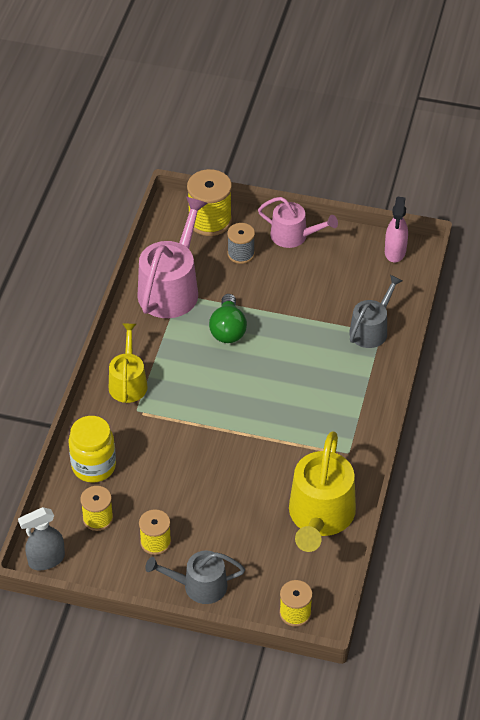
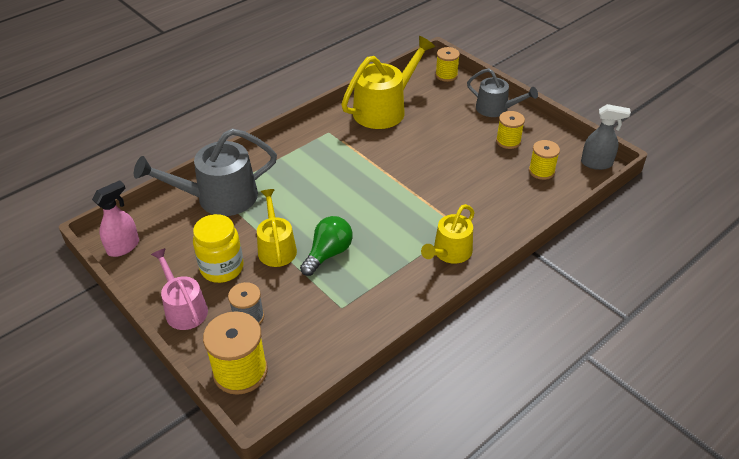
camera: 145 degrees left, 5 degrees down
yellow jar [69,416,116,483] -> yellow jar moved to [193,214,244,283]
pink watering can [137,197,208,318] -> none
grey watering can [349,275,402,348] -> grey watering can [134,128,277,216], size x1.63
none -> yellow watering can [257,189,297,267]

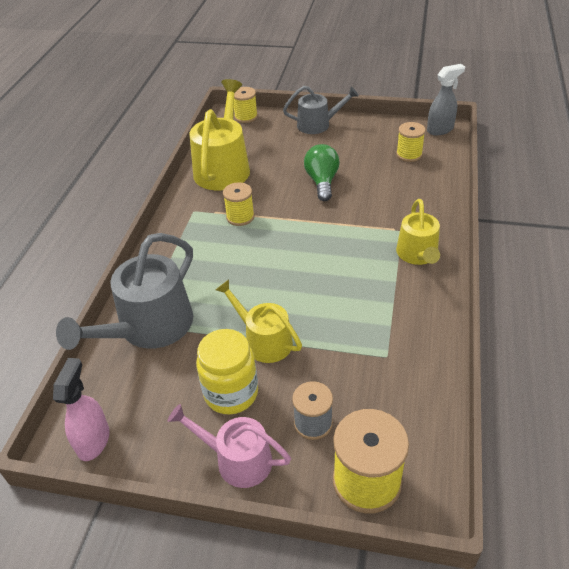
camera: 35 degrees left, 0 degrees up
green light bulb [300,216,353,276] -> green light bulb moved to [304,144,340,201]
yellow spool [496,111,525,149] -> yellow spool moved to [223,182,255,226]

